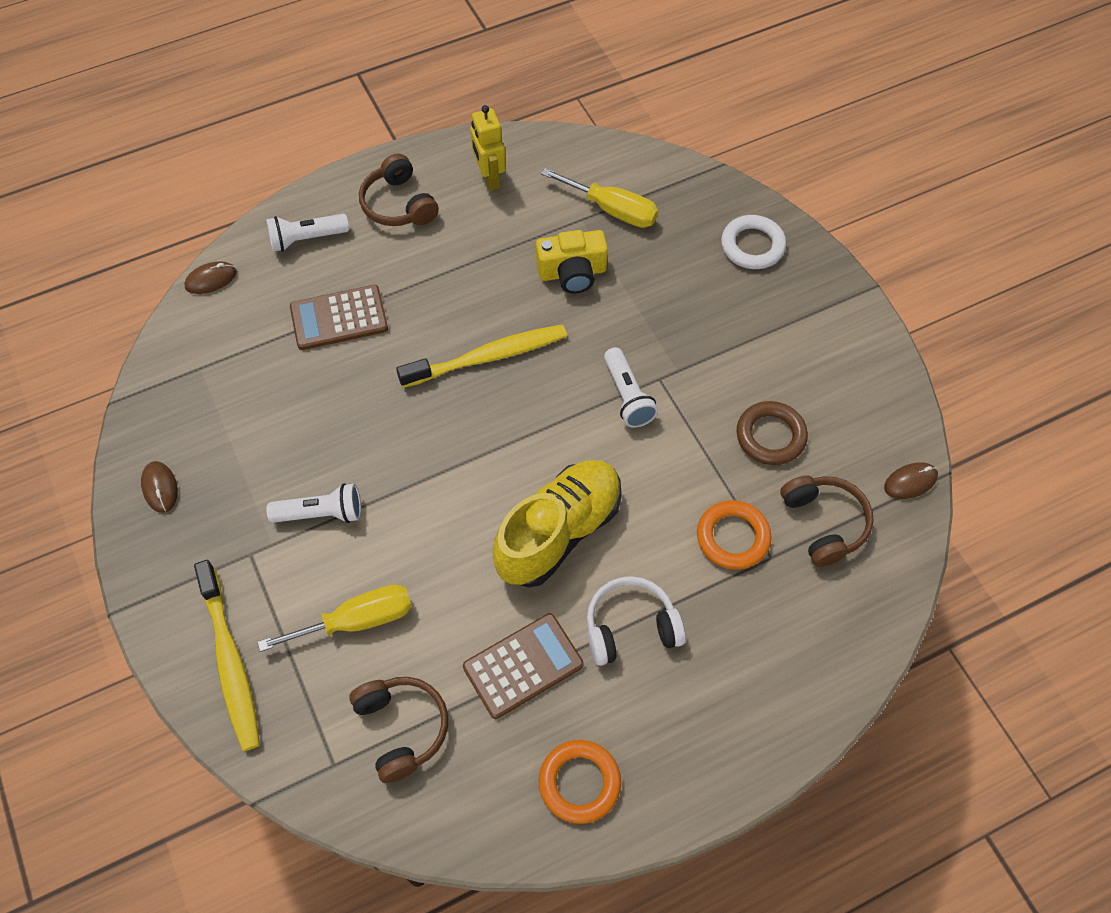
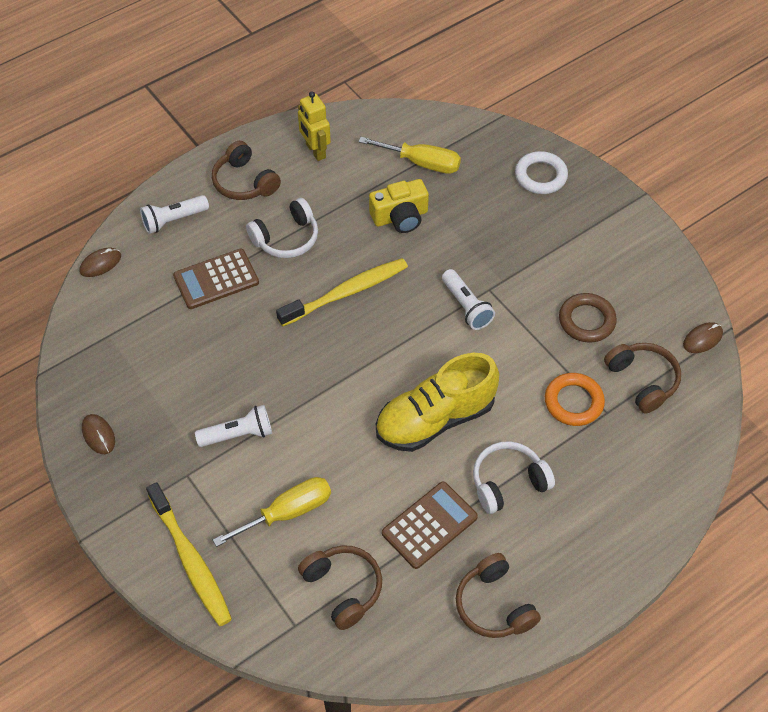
camera: 10 degrees left, 5 degrees down
yellow shoe [492,460,622,587] -> yellow shoe turned 150 degrees counterclockwise [376,353,499,452]
orange ring [539,740,621,824] -> brown headphones [456,553,541,638]
none -> white headphones [246,198,318,258]

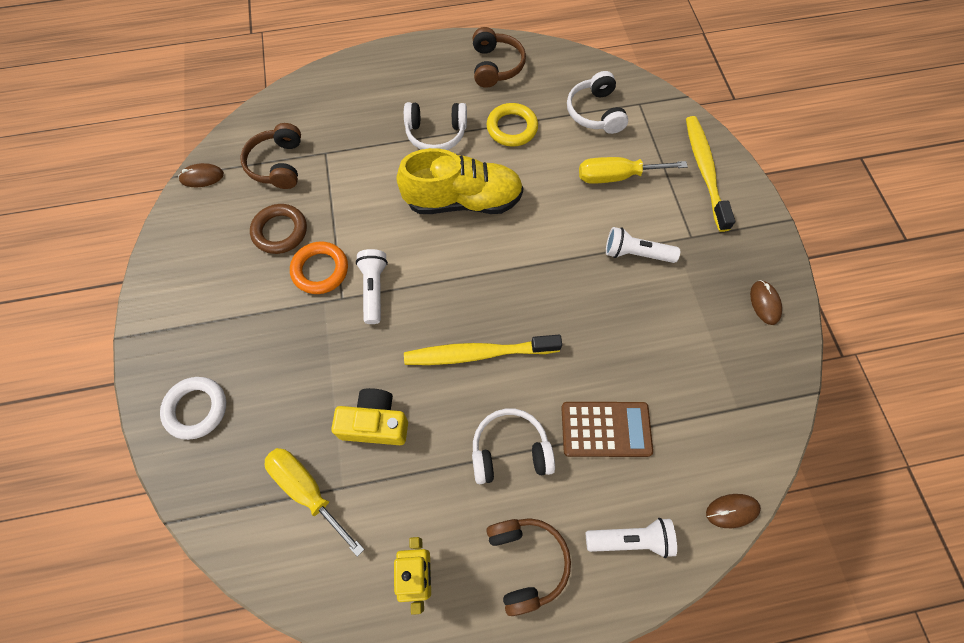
camera: 155 degrees left, 10 degrees up
brown headphones [298,545,382,630] -> white headphones [567,71,628,134]
brown calculator [382,481,478,569] -> yellow ring [487,103,538,147]
orange ring [545,373,605,426] -> orange ring moved to [290,241,348,294]

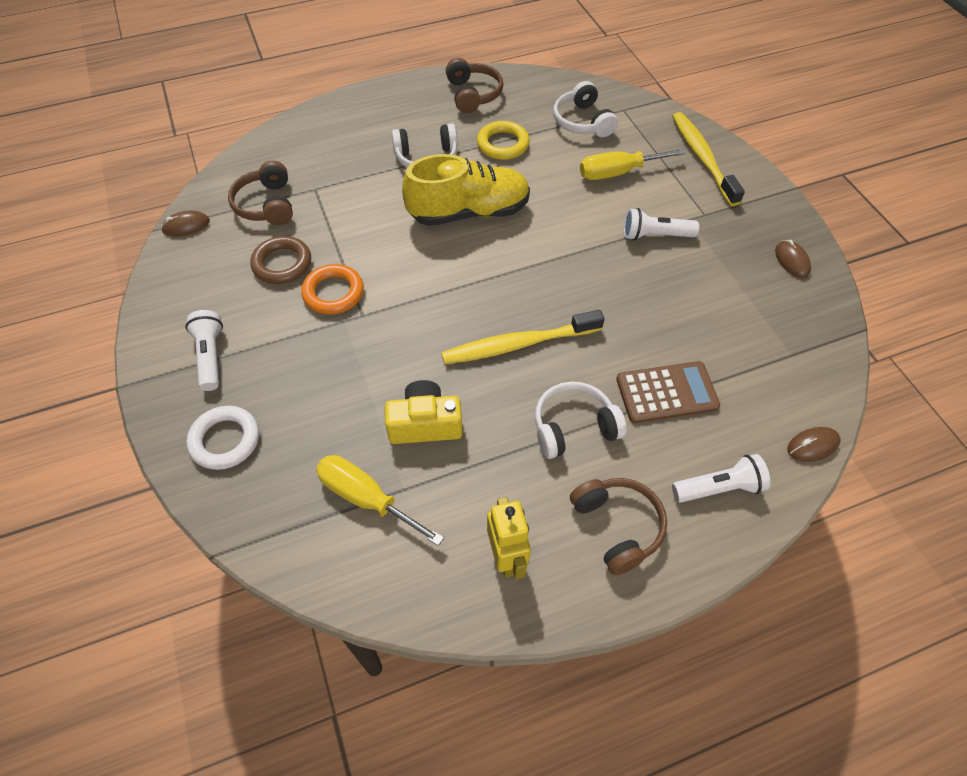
camera: 10 degrees left, 10 degrees down
white flashlight [356,249,388,324] -> white flashlight moved to [186,310,223,391]

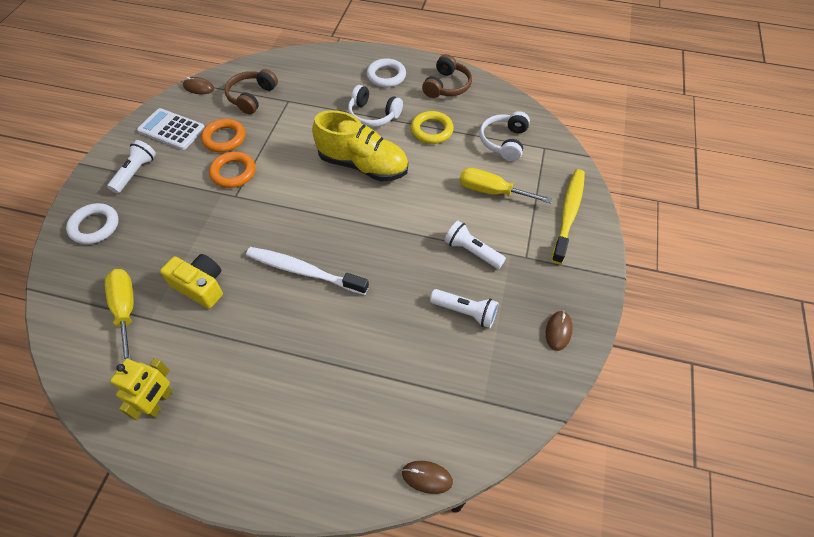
camera: 35 degrees right, 0 degrees up
brown ring [250,236,311,284] -> orange ring [201,119,245,152]
yellow toothbrush [441,310,604,364] -> white toothbrush [246,247,369,295]
white headphones [535,382,627,459] -> none
brown headphones [570,478,667,575] -> none
brown calculator [616,361,720,423] -> none
white flashlight [672,454,770,503] -> white flashlight moved to [430,289,498,328]
none -> white calculator [137,108,205,150]
none -> white ring [367,58,406,87]

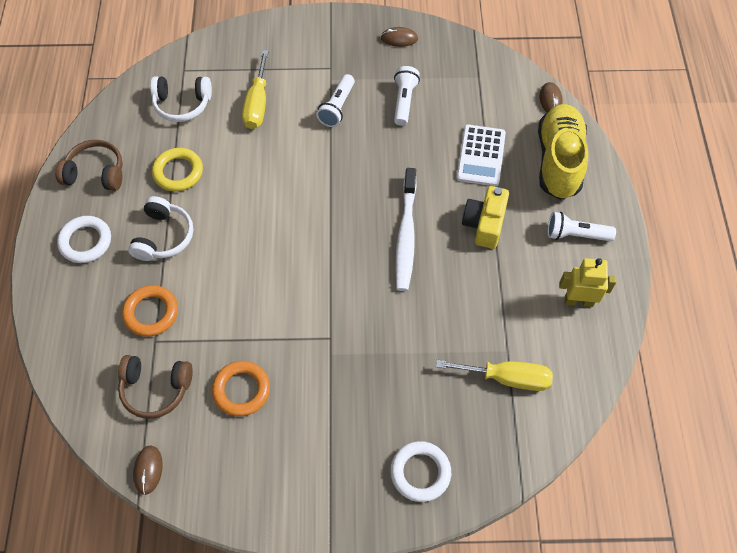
camera: 105 degrees left, 5 degrees up
yellow screwdriver [105,269,134,361] -> yellow screwdriver turned 135 degrees counterclockwise [436,360,553,391]
white flashlight [107,140,156,193] -> white flashlight moved to [548,212,616,241]
white calculator [137,108,205,150] -> white calculator moved to [457,125,506,186]
yellow camera [160,254,223,309] -> yellow camera moved to [462,186,509,249]
orange ring [209,152,255,188] -> orange ring moved to [122,285,178,337]
yellow shoe [312,110,408,182] -> yellow shoe moved to [538,104,588,200]
yellow toothbrush [551,169,585,264] -> none

